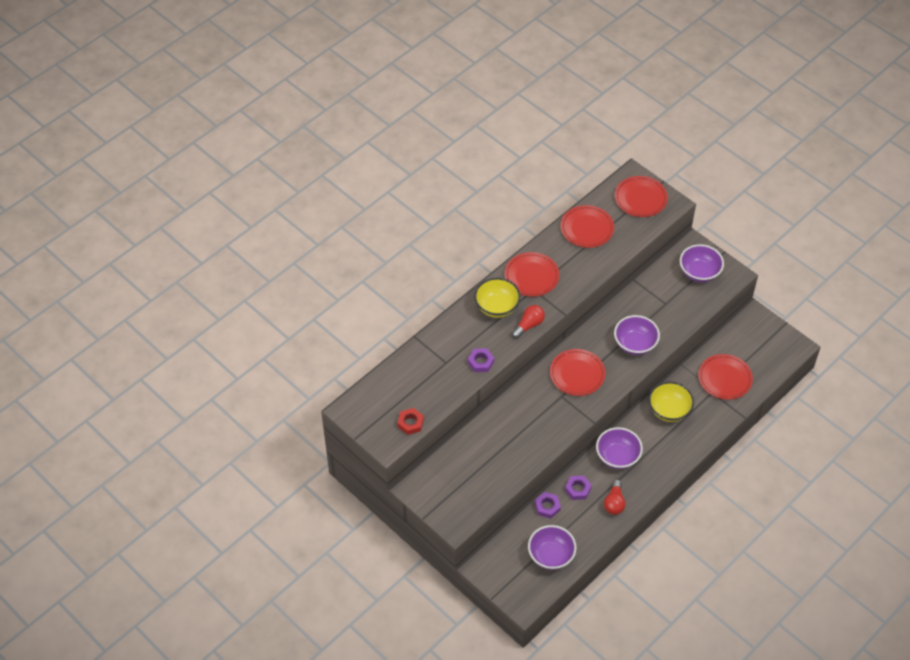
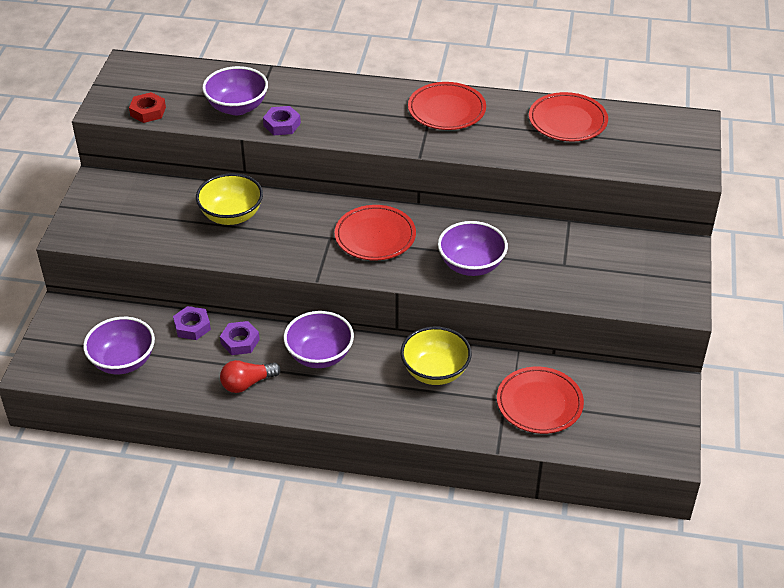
camera: 55 degrees right, 10 degrees down
yellow bowl [474,278,521,318] -> yellow bowl moved to [196,173,263,225]
red light bulb [512,305,545,338] -> none
red plate [615,176,668,217] -> none
purple bowl [680,244,724,282] -> purple bowl moved to [202,66,268,115]

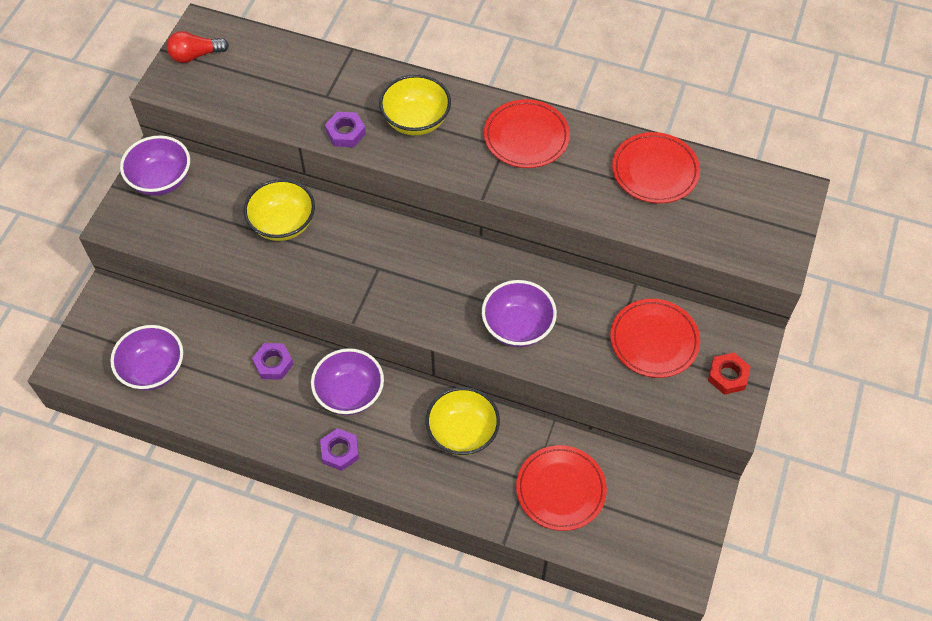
camera: 10 degrees right, 15 degrees up
red nut [129,92,166,123] -> red nut moved to [708,353,751,395]
purple nut [173,306,211,340] -> purple nut moved to [320,428,359,471]
purple bowl [202,66,268,115] -> purple bowl moved to [120,135,190,196]
red light bulb [220,360,280,393] -> red light bulb moved to [167,31,229,63]
red plate [335,205,416,260] -> red plate moved to [610,299,700,378]
none -> yellow bowl [379,74,451,136]

